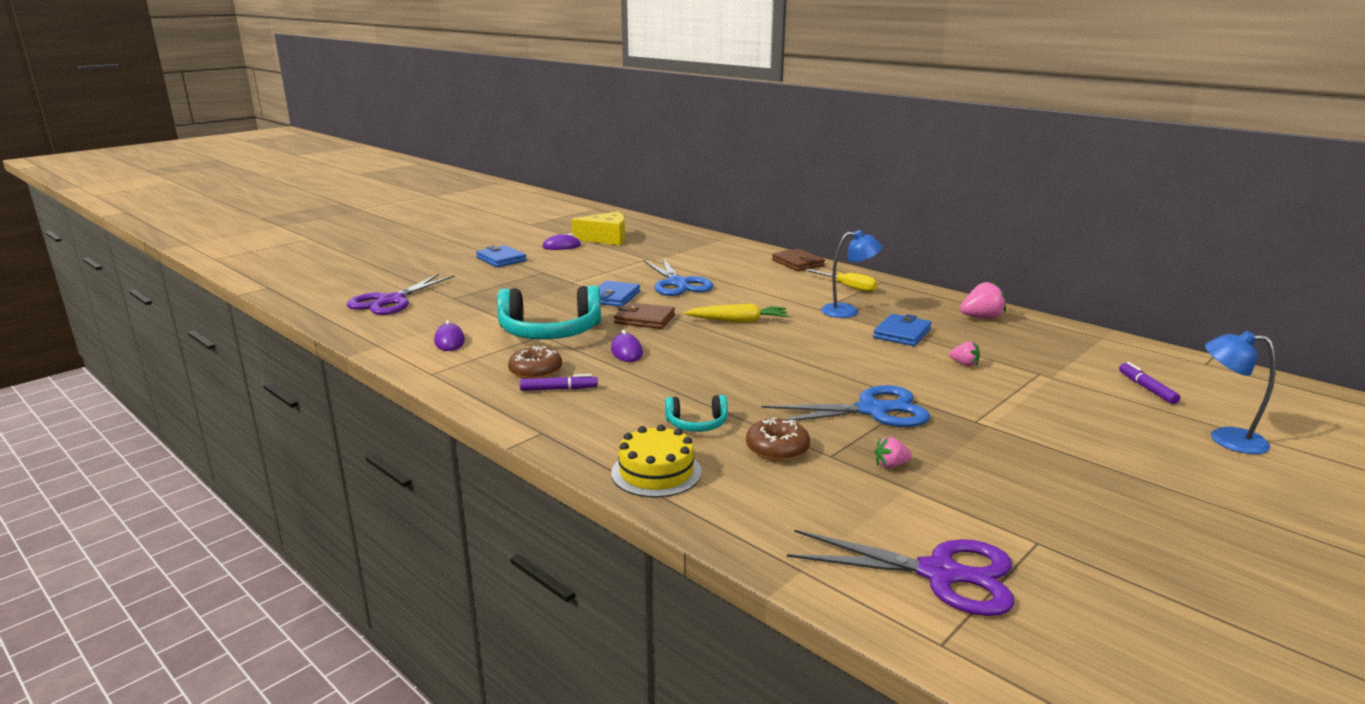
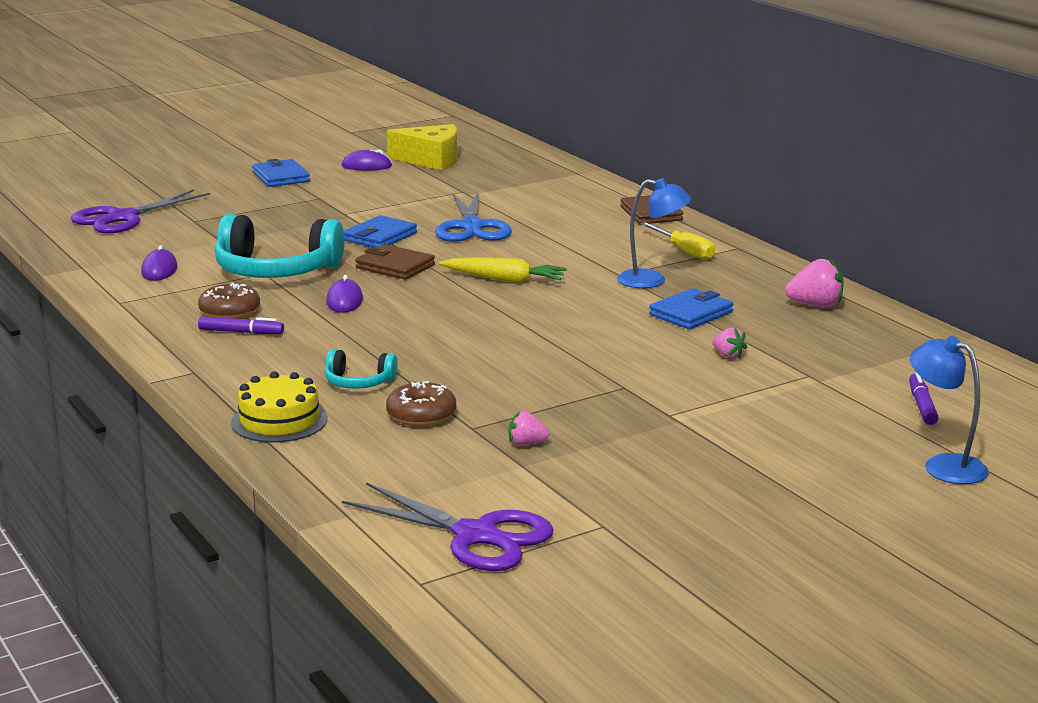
camera: 15 degrees right, 0 degrees up
blue scissors [761,385,930,427] -> none

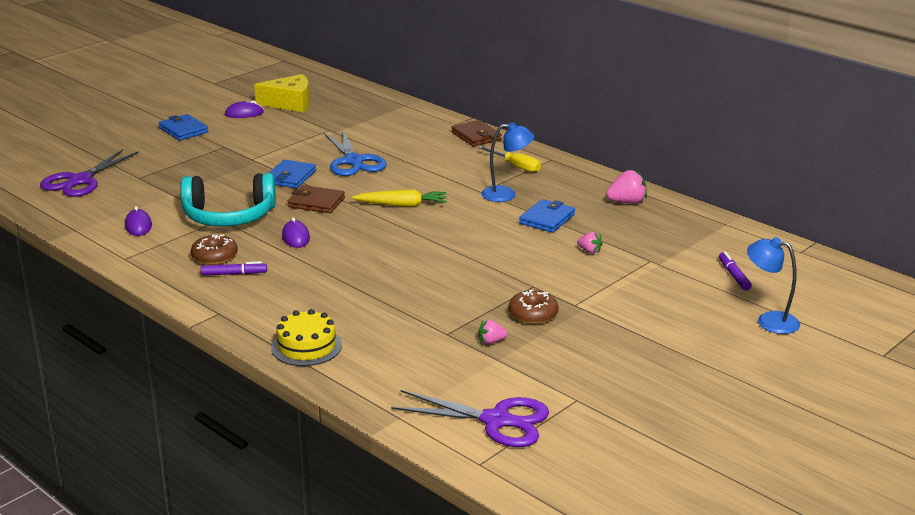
camera: 15 degrees left, 5 degrees up
turquoise headphones [325,349,398,389] -> none
brown donut [386,381,456,426] -> brown donut moved to [509,290,559,324]

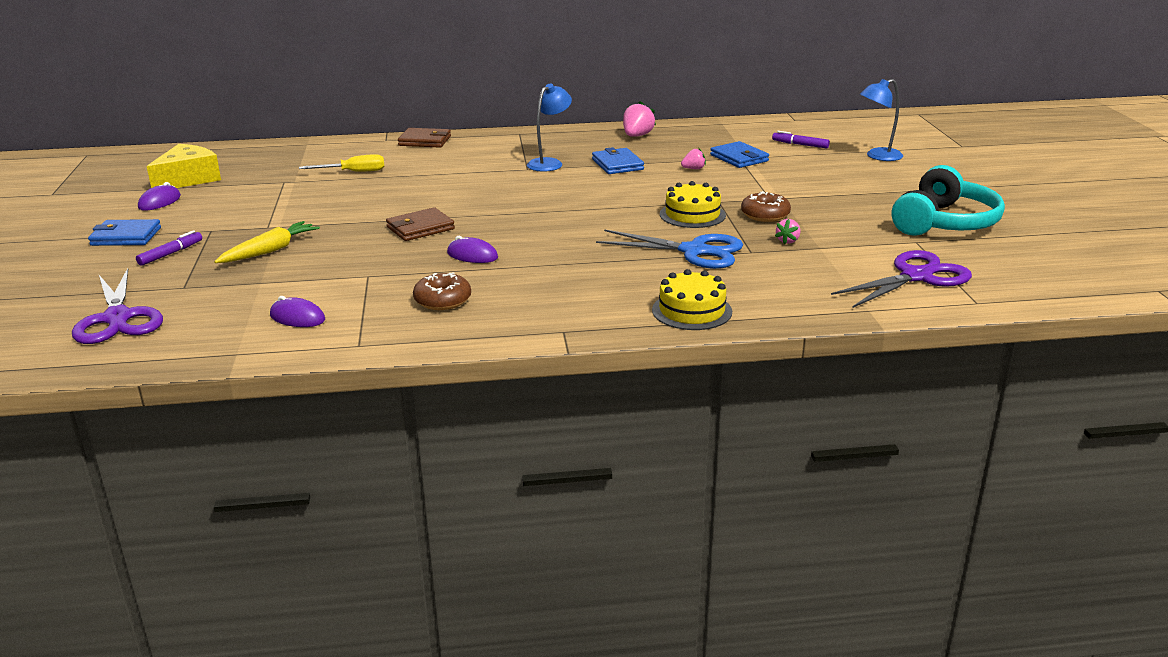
camera: 50 degrees left, 0 degrees up
turquoise headphones [180,173,276,226] -> turquoise headphones moved to [892,165,1005,236]
purple marker [201,261,267,276] -> purple marker moved to [136,230,202,266]
blue wallet [269,159,316,188] -> blue wallet moved to [710,141,769,168]
blue scissors [324,130,387,176] -> blue scissors moved to [596,229,743,269]
yellow carrot [352,189,447,207] -> yellow carrot moved to [214,221,320,263]
yellow screwdriver [477,146,541,172] -> yellow screwdriver moved to [299,154,384,172]
none -> yellow cake [660,181,726,228]

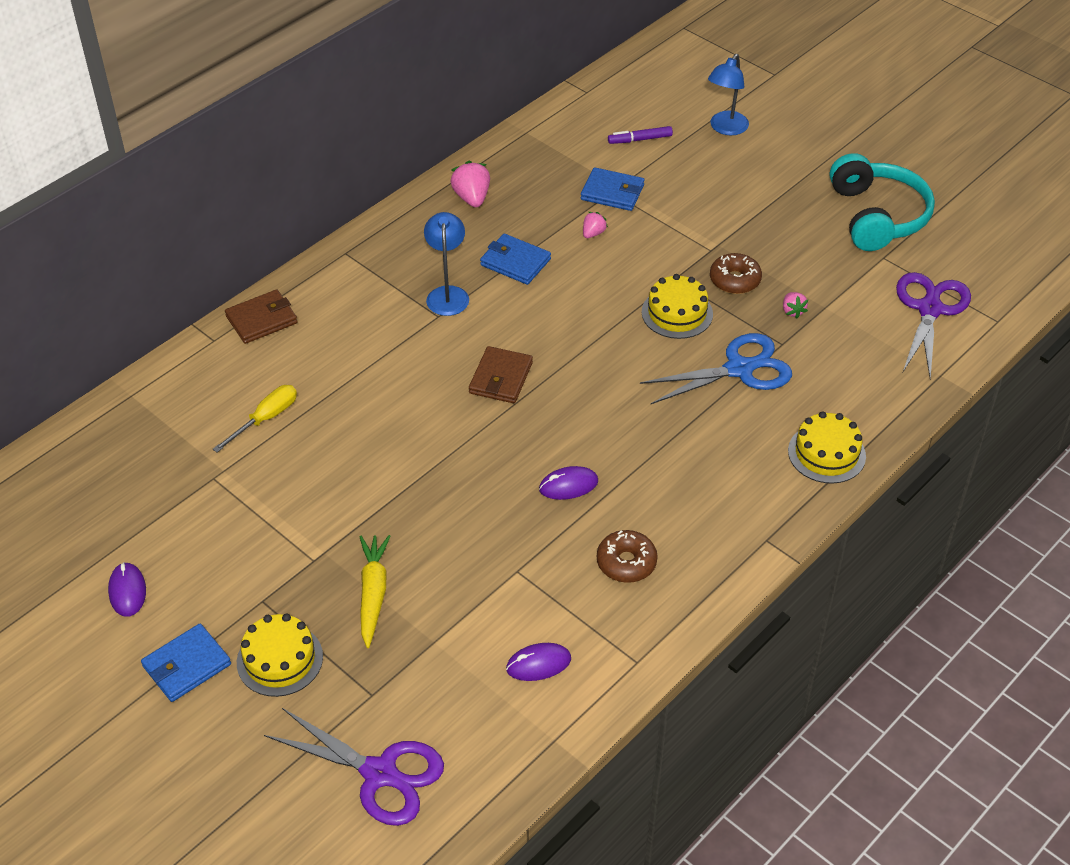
camera: 40 degrees left, 20 degrees up
purple marker [136,230,202,266] -> yellow cake [237,613,323,697]
yellow cheese [147,144,221,188] -> none
brown wallet [386,207,455,241] -> brown wallet moved to [469,346,533,403]

